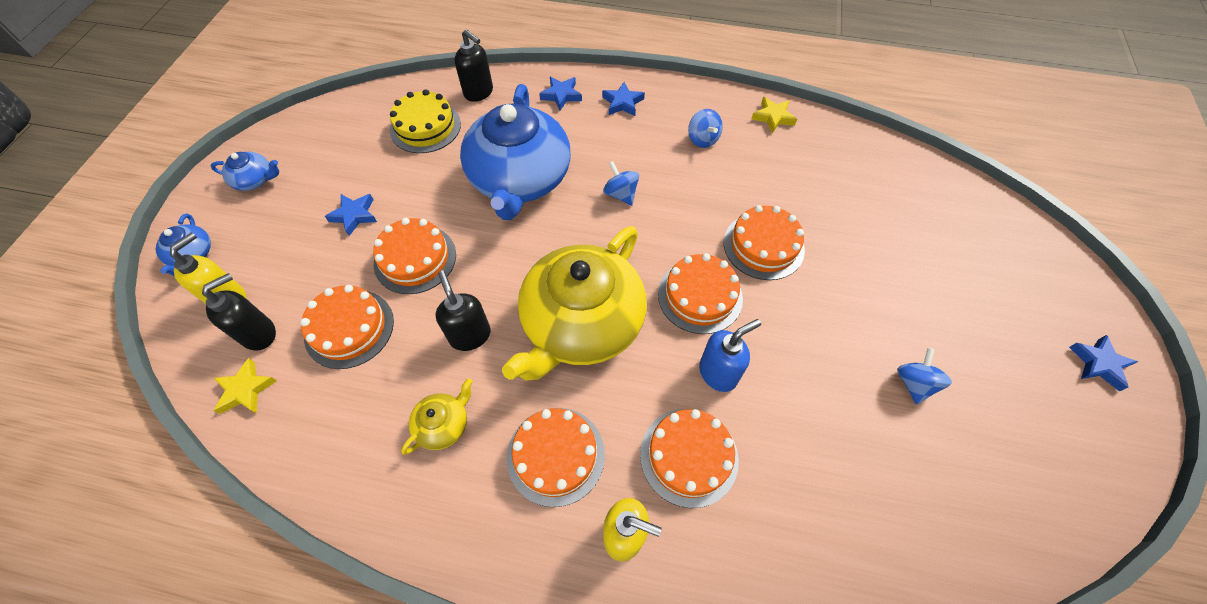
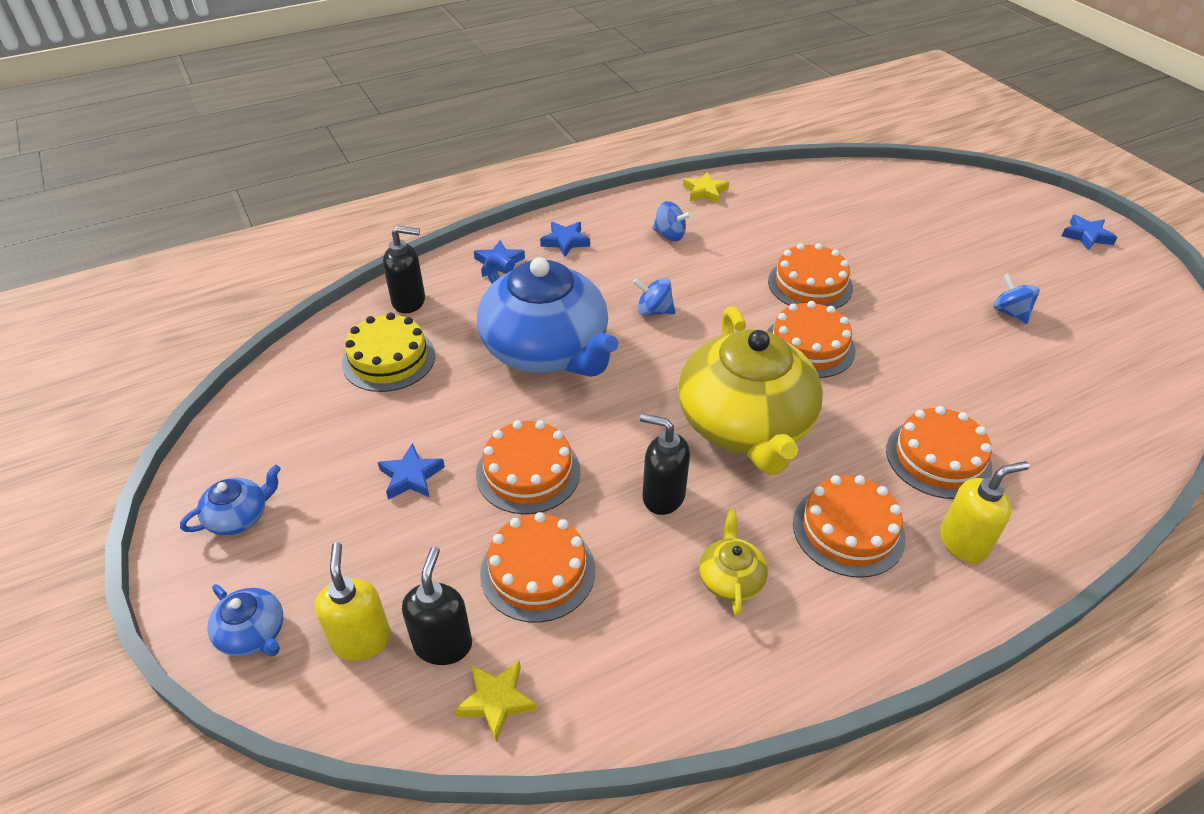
camera: 40 degrees left, 15 degrees down
blue soap dispenser [699,319,761,392] -> none

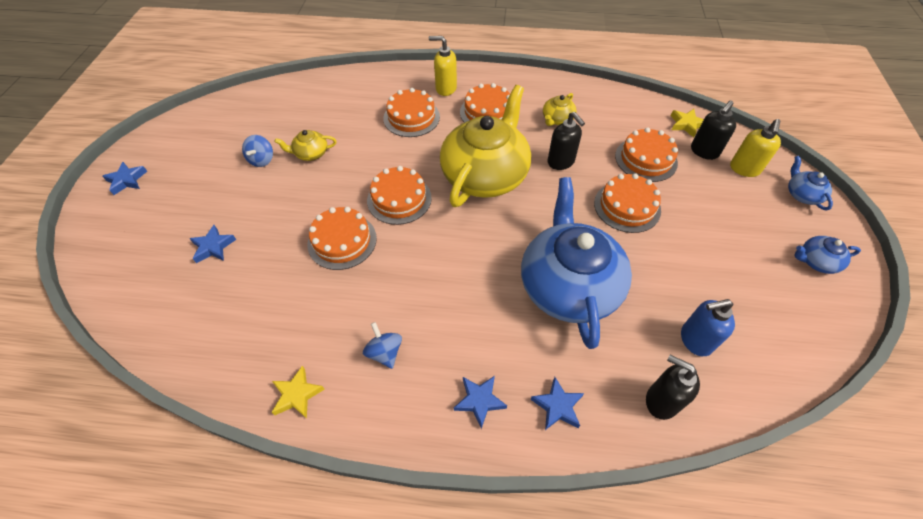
camera: 145 degrees left, 10 degrees up
yellow cake [342,313,435,392] -> blue soap dispenser [681,299,735,356]
blue star [378,443,445,500] -> blue star moved to [189,225,236,263]
blue spinning top [633,278,675,316] -> none
none -> yellow teapot [275,130,337,161]

